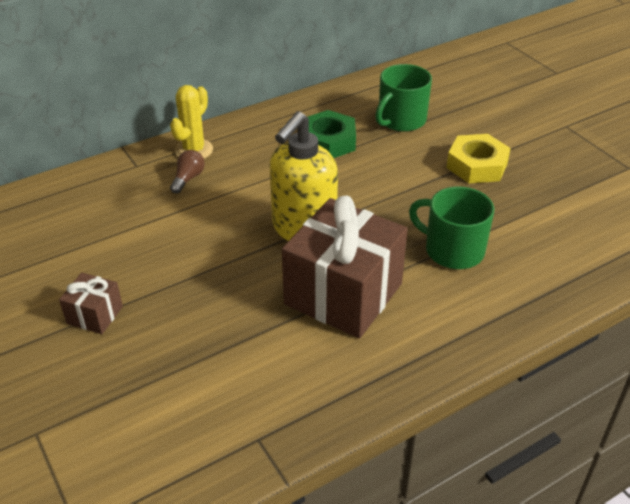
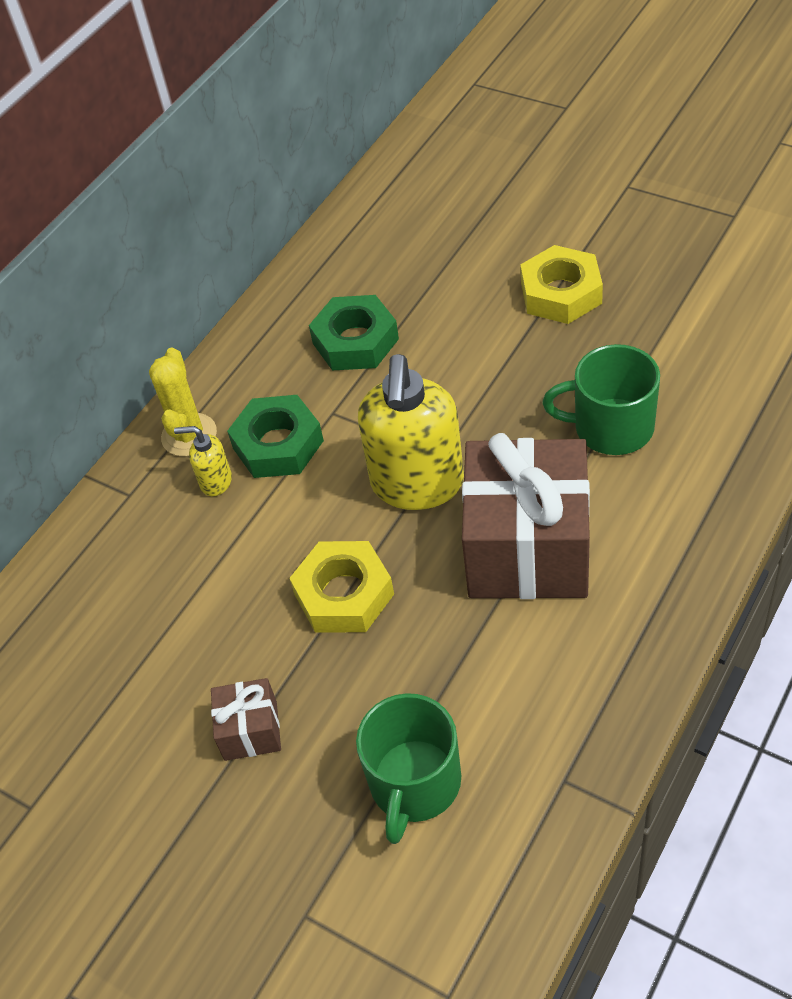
camera: 20 degrees left, 10 degrees up
brown light bulb [170,150,205,194] -> yellow soap dispenser [174,426,232,497]
green mug [375,64,432,132] -> green mug moved to [356,693,461,844]
none -> green nut [227,395,324,478]
none -> yellow nut [289,541,394,632]

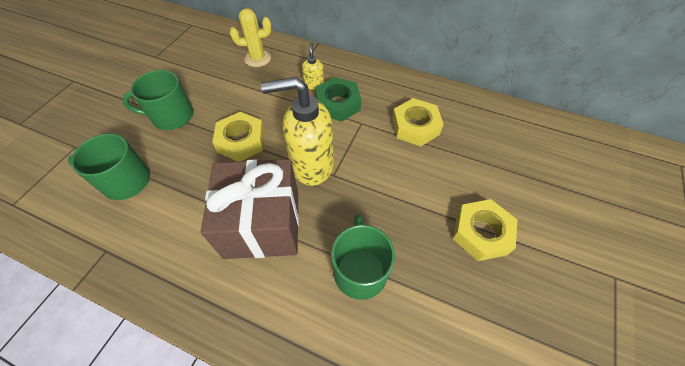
camera: 75 degrees right, 5 degrees up
yellow cactus [149,347,217,457] -> yellow cactus moved to [230,8,272,67]
brown gift [211,678,281,761] -> green mug [122,70,193,130]
green nut [309,295,399,370] -> yellow nut [392,98,444,146]

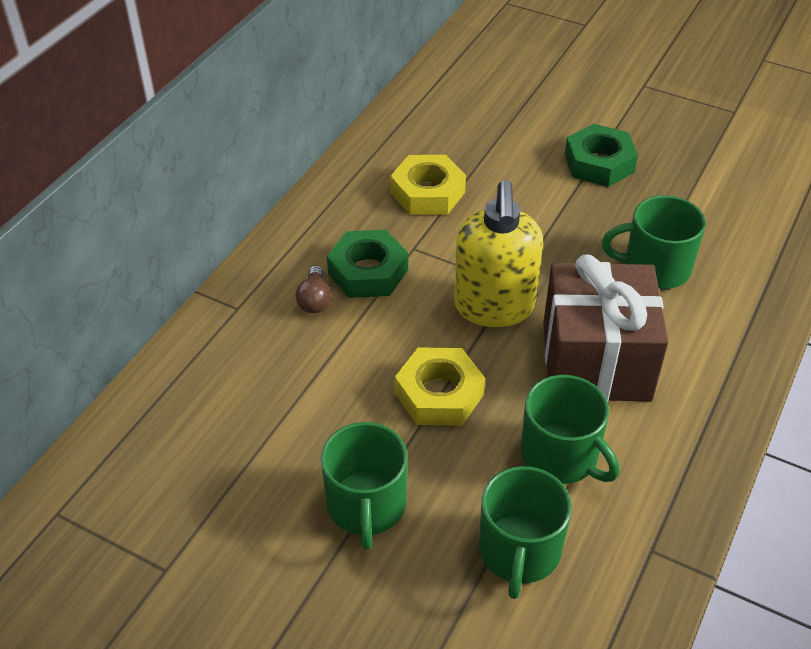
camera: 85 degrees left, 10 degrees down
yellow cactus [230,8,272,67] -> none
yellow soap dispenser [302,43,324,90] -> brown light bulb [296,265,331,313]
yellow nut [453,199,517,261] -> green nut [565,124,638,187]
none -> green mug [521,375,620,484]

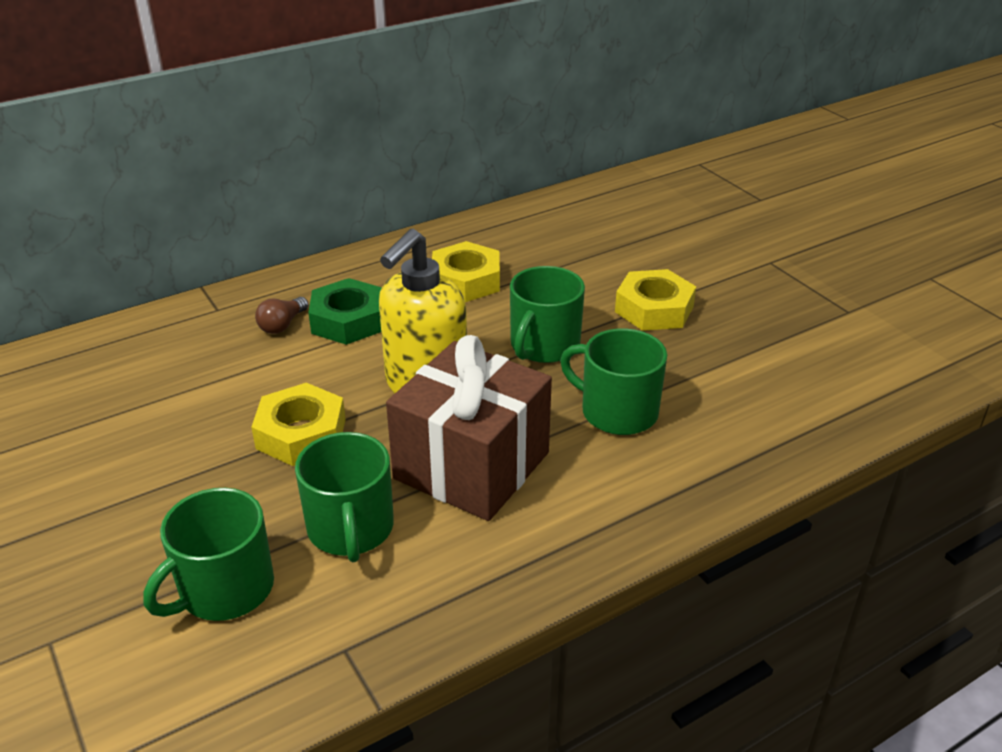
camera: 30 degrees right, 10 degrees down
green mug [321,422,408,550] -> green mug moved to [510,266,585,363]
green nut [565,124,638,187] -> yellow nut [615,269,696,331]

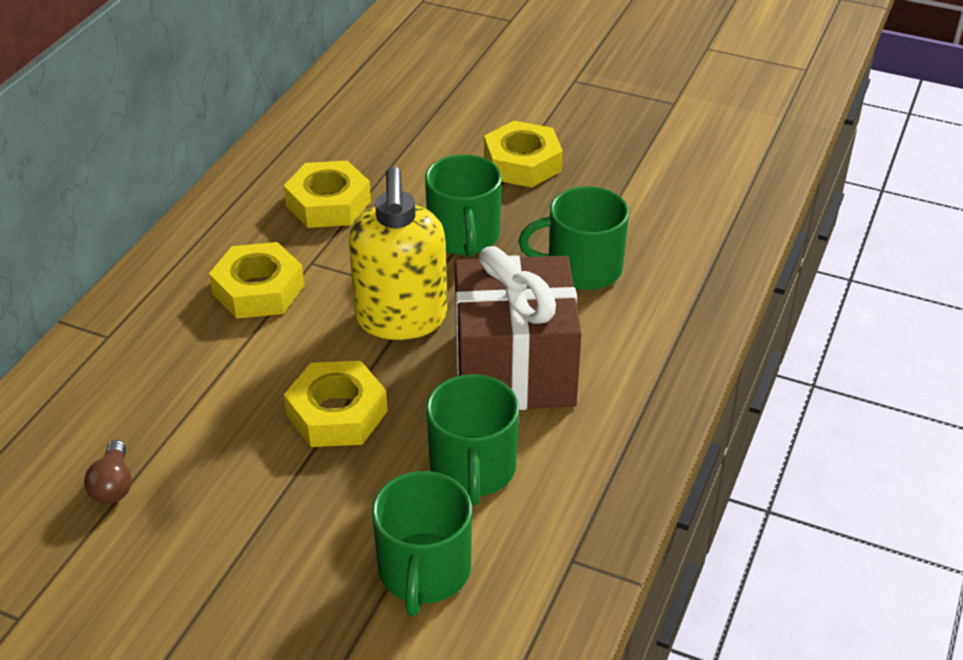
camera: 35 degrees left, 5 degrees up
brown light bulb [255,297,308,334] -> brown light bulb moved to [84,440,132,504]
green mug [295,432,394,562] -> green mug turned 45 degrees clockwise [426,374,519,505]
green nut [308,278,382,345] -> yellow nut [209,242,305,319]

